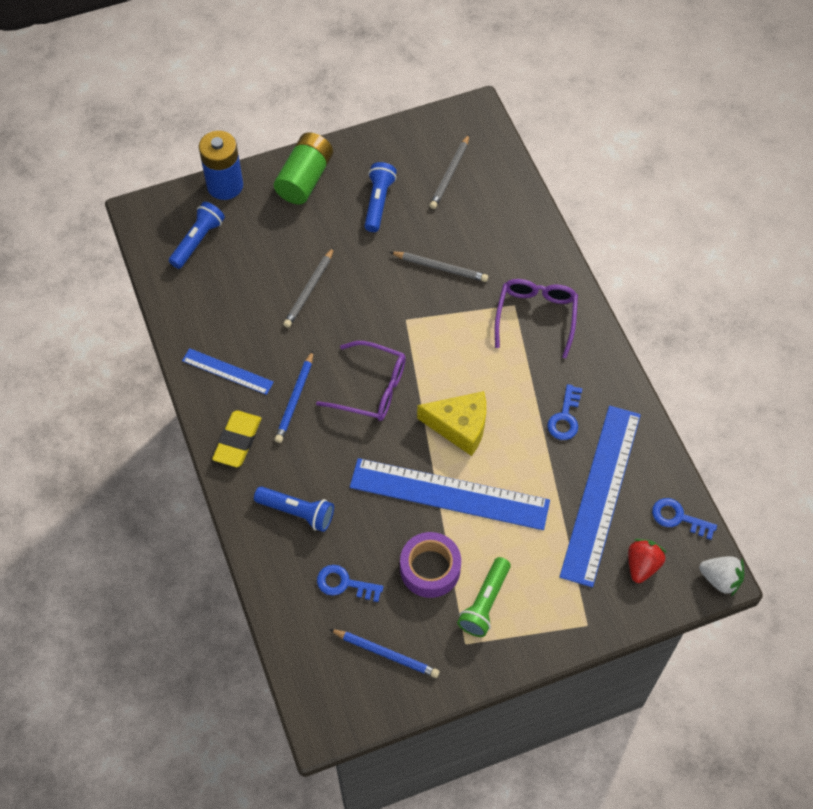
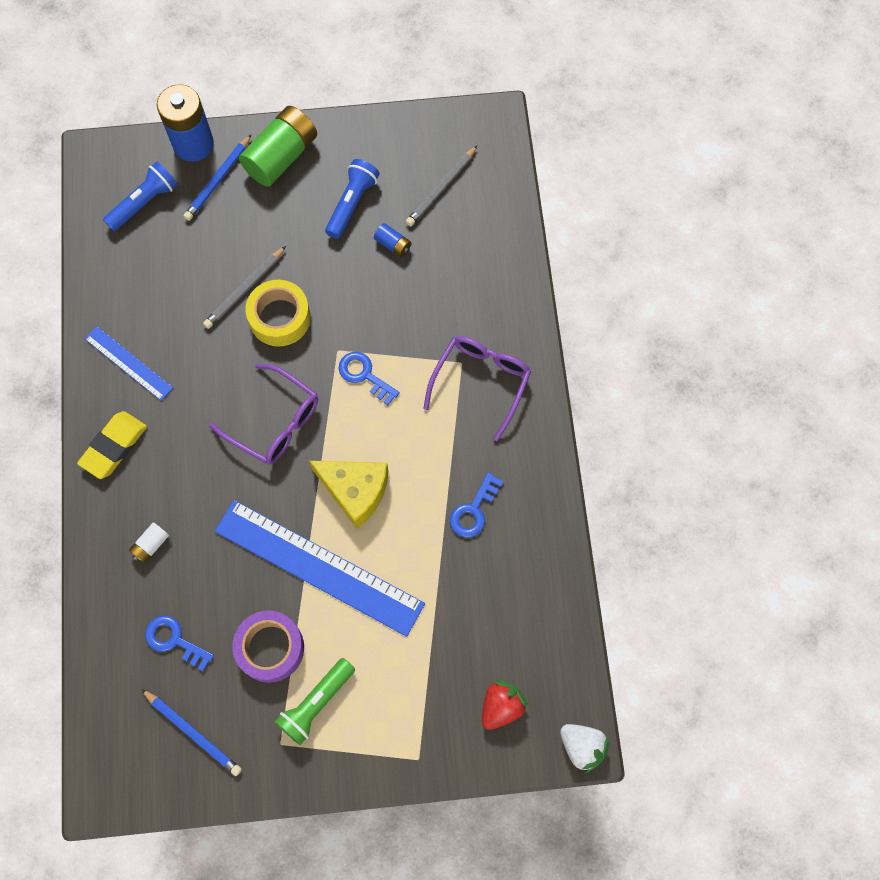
camera: 15 degrees right, 10 degrees up
blue flashlight [254,486,334,532] -> white battery [129,522,169,563]
blue pencil [275,351,313,443] -> blue pencil moved to [183,134,252,221]
grey pencil [390,252,488,282] -> none
blue ruler [559,406,641,587] -> none
blue key [652,498,717,540] -> blue key moved to [339,352,399,405]
none -> yellow tape [246,280,311,347]
none -> blue battery [374,223,411,257]

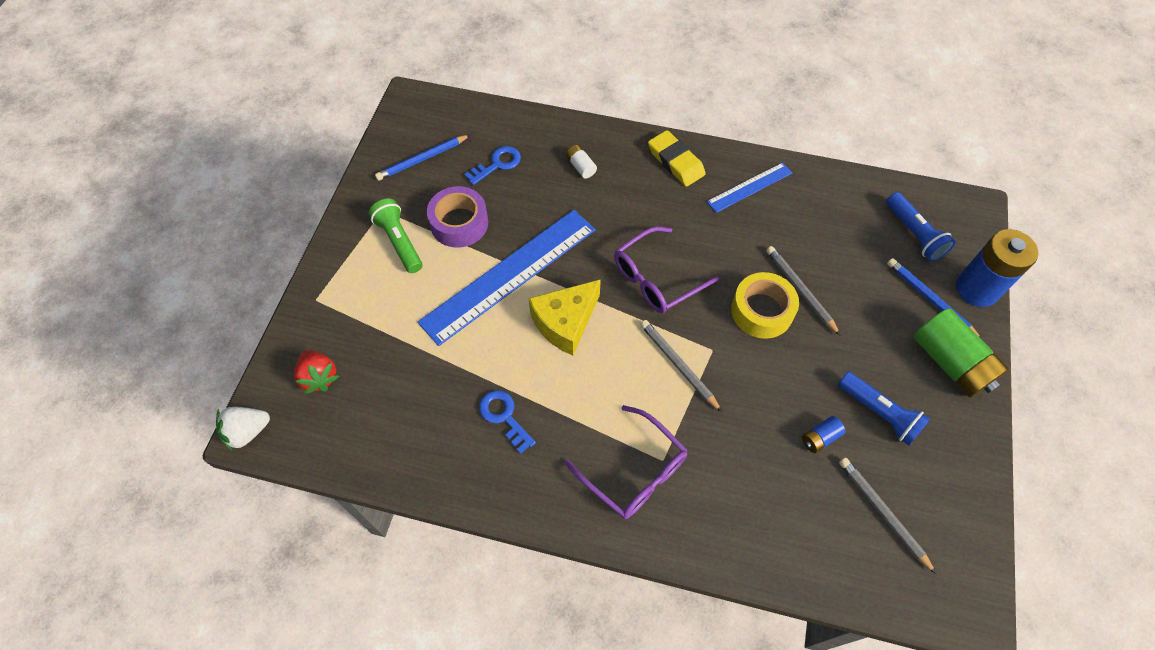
camera: 110 degrees right, 10 degrees down
blue key [339,352,399,405] -> grey pencil [640,320,722,412]

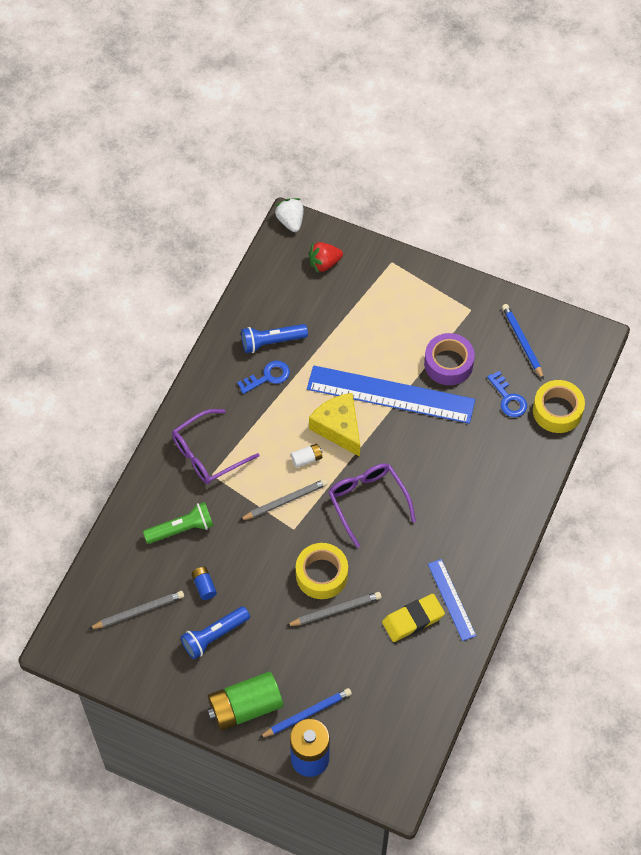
camera: 100 degrees right, 0 degrees up
green flashlight [369,199,423,273] -> green flashlight moved to [143,502,214,544]
blue ruler [418,210,596,346] -> blue ruler turned 45 degrees counterclockwise [307,365,475,424]
white battery [566,145,597,178] -> white battery moved to [291,444,322,468]
yellow eraser [648,130,706,187] -> yellow eraser moved to [382,594,445,642]
blue flashlight [886,192,956,262] -> blue flashlight moved to [241,324,308,353]
none -> yellow tape [533,380,585,433]

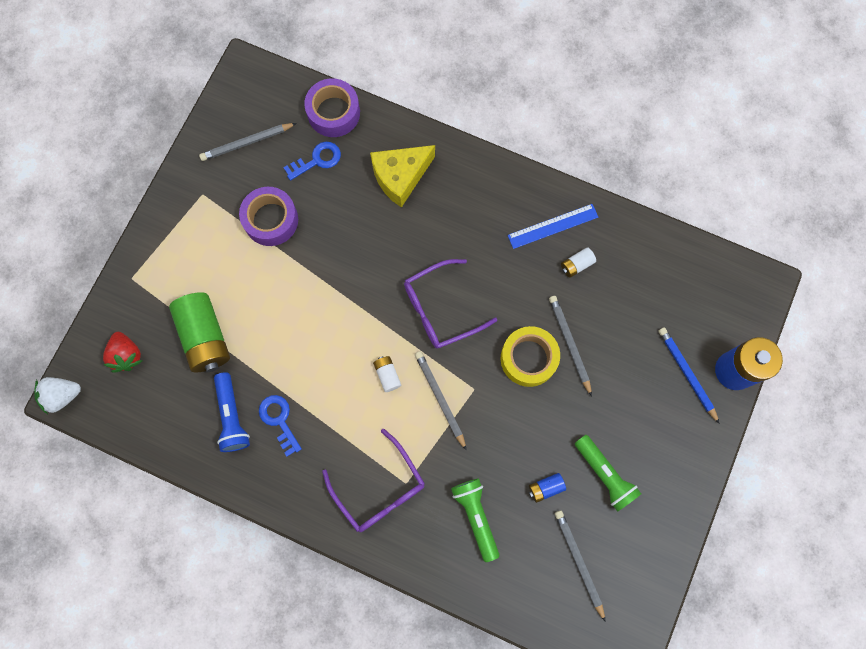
camera: 90 degrees left, 15 degrees up
blue flashlight [181,606,250,659] -> green flashlight [575,435,641,512]
green battery [207,672,283,731] -> green battery moved to [169,292,230,372]
blue ruler [307,365,475,424] -> none
yellow cheese [309,393,360,457] -> yellow cheese moved to [370,145,435,208]
yellow eraser [382,594,445,642] -> white battery [561,247,596,278]
blue pencil [502,304,544,380] -> grey pencil [199,123,296,161]
yellow tape [533,380,585,433] -> purple tape [304,79,360,137]

